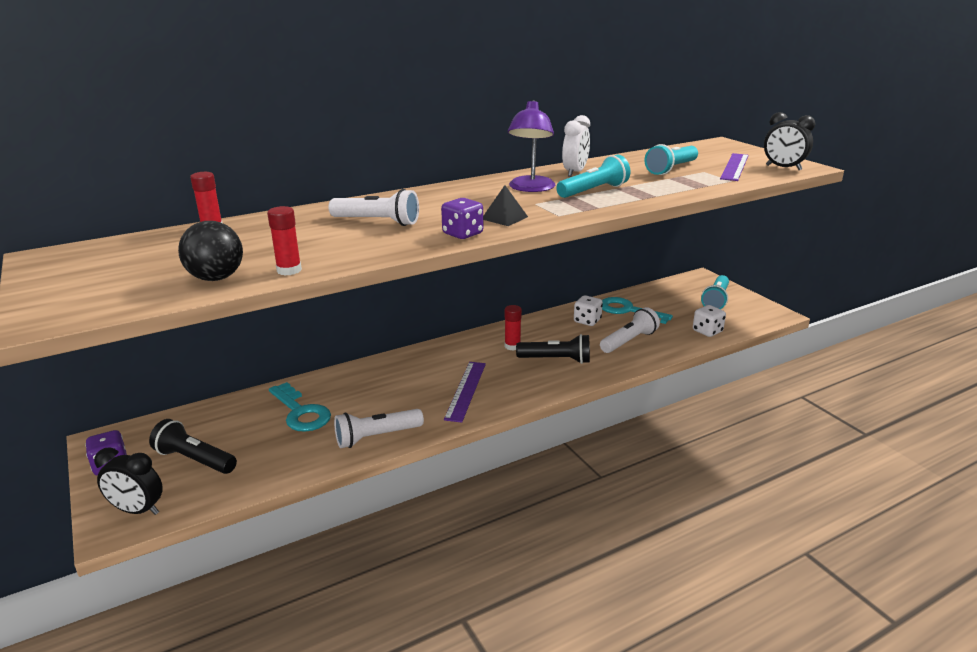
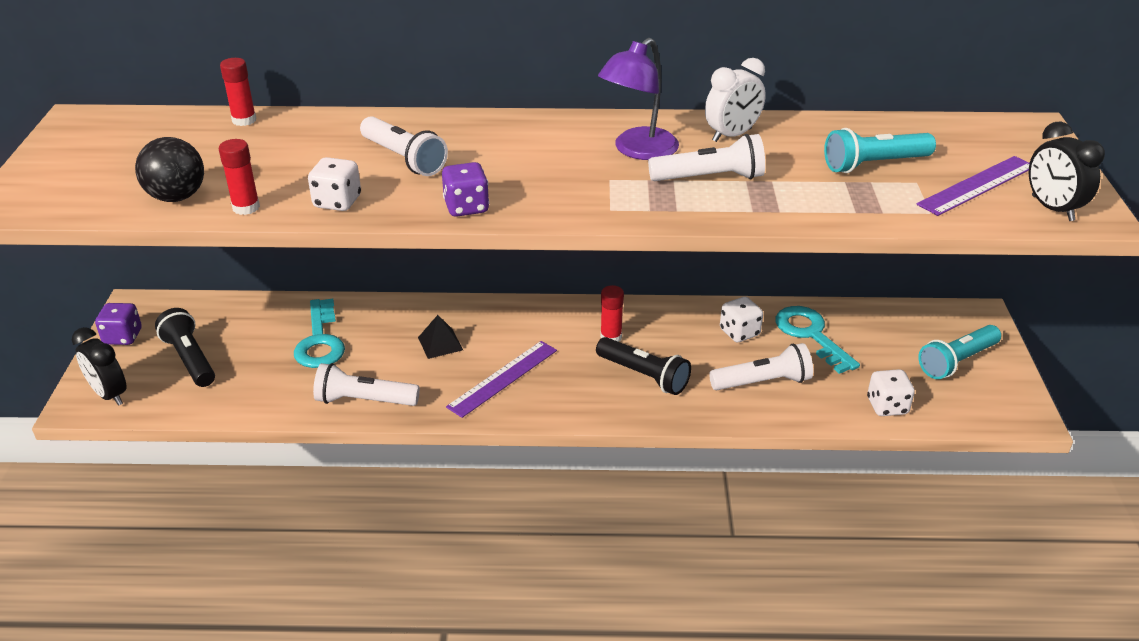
camera: 30 degrees right, 10 degrees up
black pyramid [483,185,528,226] -> black pyramid moved to [418,315,463,359]
turquoise flashlight [556,155,630,198] -> white flashlight [648,134,765,181]
none -> white dice [308,157,361,211]

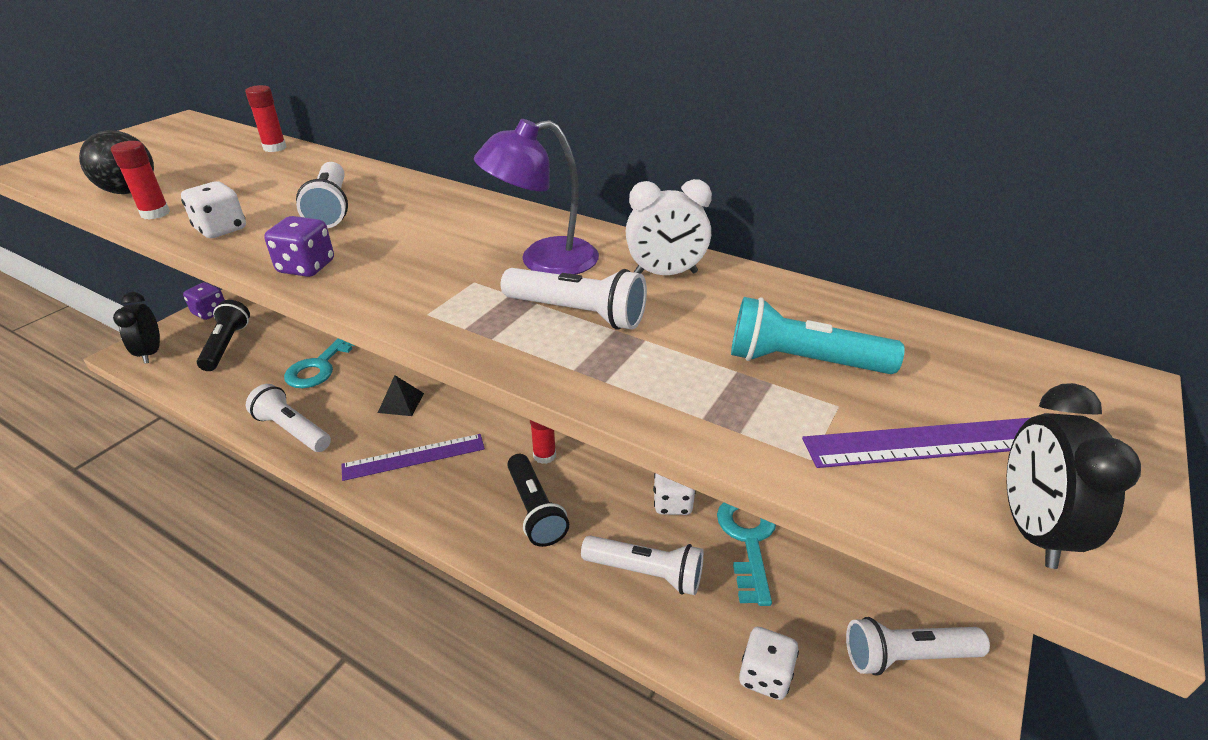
camera: 30 degrees right, 0 degrees up
turquoise flashlight [918,325,1001,379] -> white flashlight [846,617,990,676]

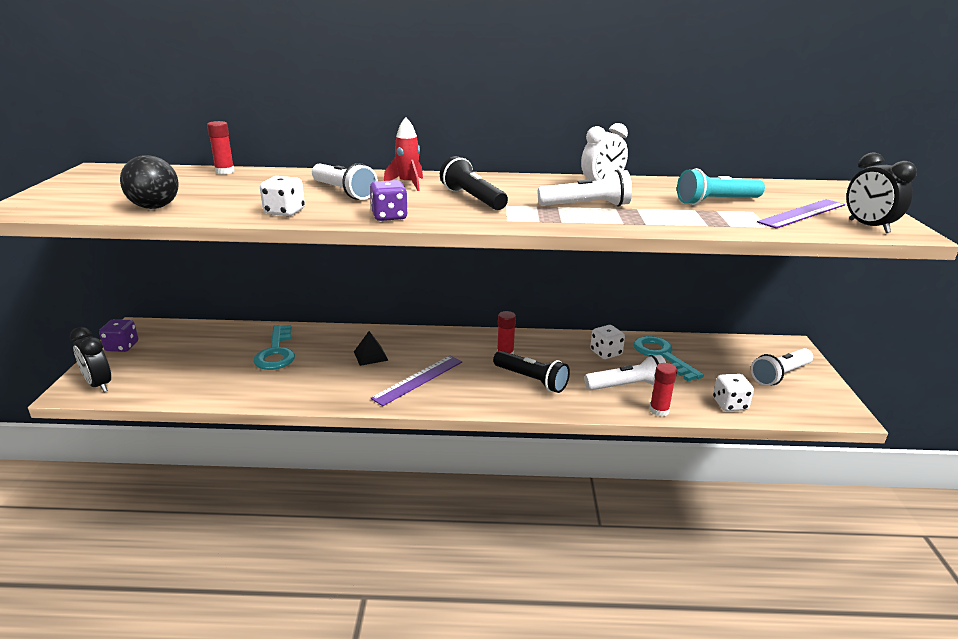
camera: 30 degrees left, 10 degrees down
red glue stick [111,141,170,220] -> red glue stick moved to [649,363,677,417]
black flashlight [197,300,250,371] -> black flashlight moved to [440,156,508,210]
white flashlight [246,384,331,452] -> none
purple lamp [474,119,599,274] -> none
none -> red rocket [384,117,423,191]

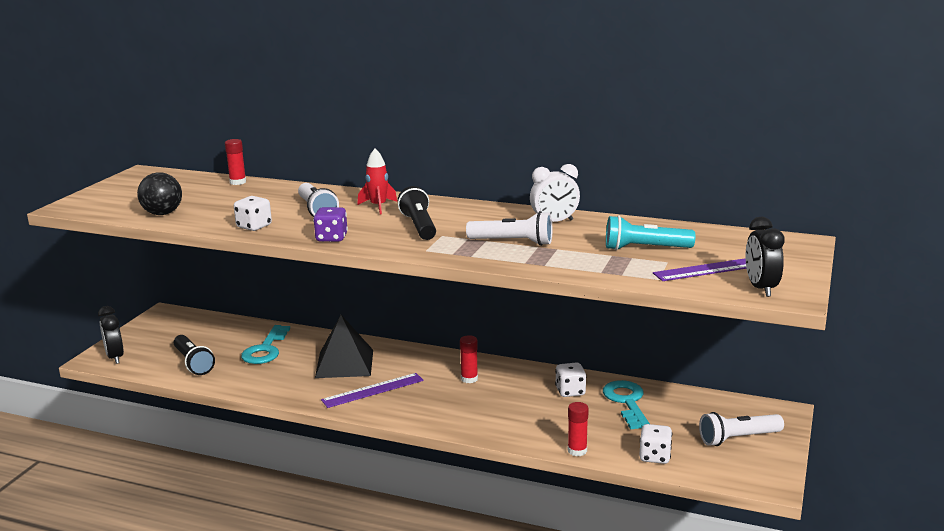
camera: 20 degrees right, 5 degrees down
purple dice [99,319,138,352] -> none
black pyramid [354,331,389,366] -> black pyramid [315,315,373,378], size x1.97
black flashlight [493,351,570,393] -> black flashlight moved to [174,335,215,375]
white flashlight [584,355,666,391] -> none

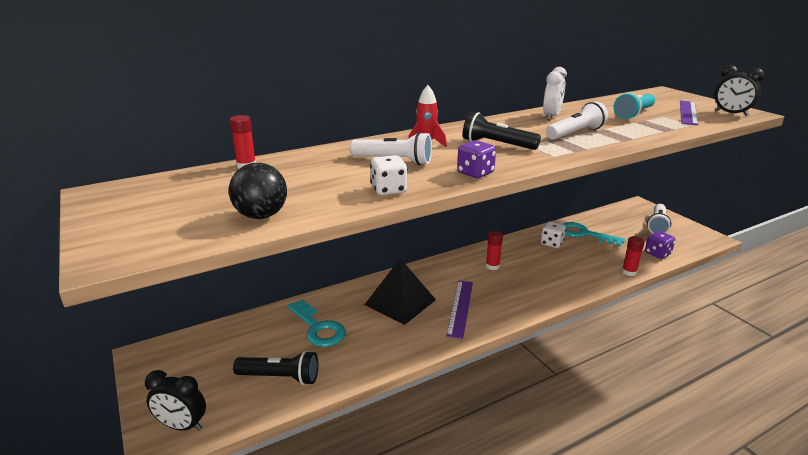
camera: 50 degrees left, 5 degrees up
white dice [639,424,672,464] -> purple dice [645,231,675,259]

